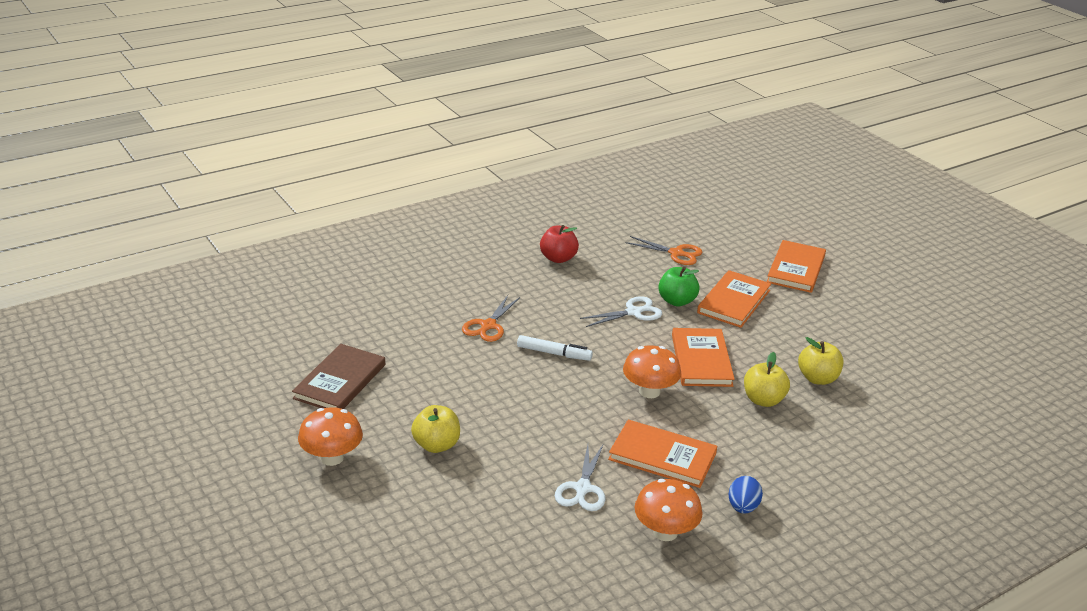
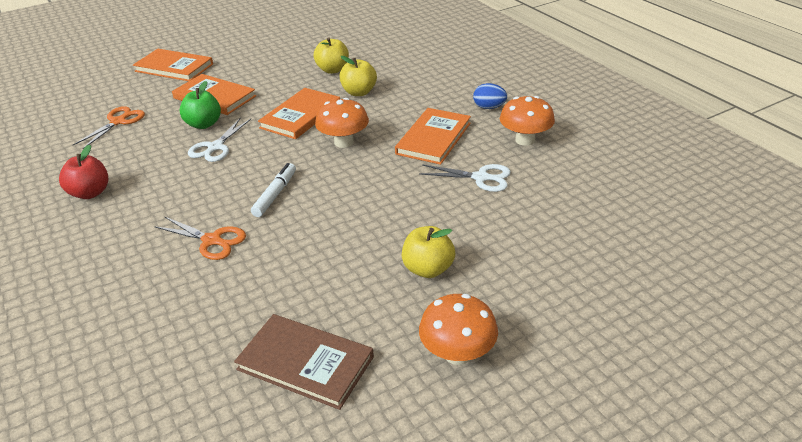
camera: 85 degrees left, 5 degrees up
white scissors [580,296,662,327] -> white scissors turned 135 degrees counterclockwise [188,117,251,162]
orange book [672,328,735,387] -> orange book turned 60 degrees counterclockwise [258,88,340,139]

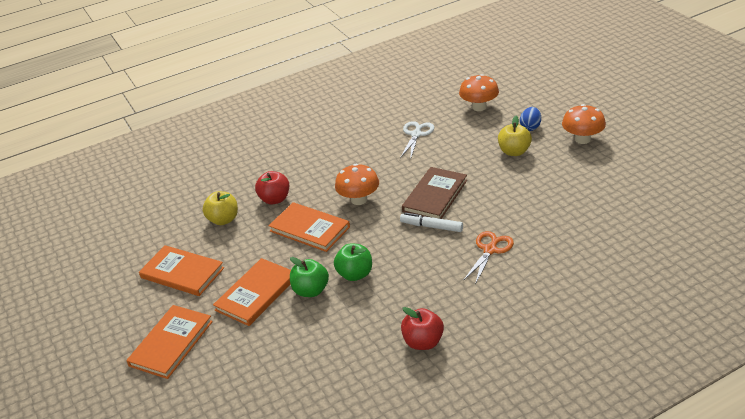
camera: 85 degrees left, 0 degrees up
orange scissors [73,106,145,149] -> none
white scissors [188,117,251,162] -> green apple [334,243,372,281]
brown book [234,314,374,410] -> brown book moved to [402,167,467,219]
yellow apple [339,56,377,96] -> red apple [255,171,289,205]
orange book [395,108,471,165] -> orange book moved to [139,245,224,296]
blue egg [473,83,507,109] -> blue egg moved to [520,107,541,131]
orange mushroom [500,96,555,146] -> orange mushroom moved to [459,74,499,111]

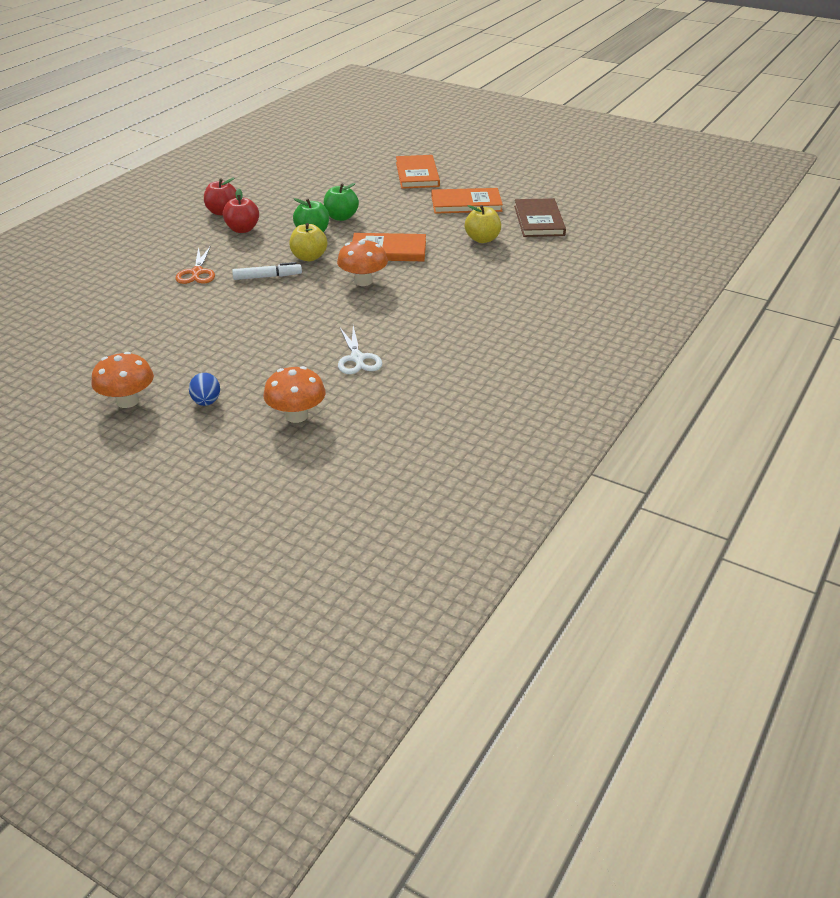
camera: 145 degrees right, 0 degrees up
orange book [213,258,291,326] -> none
red apple [255,171,289,205] -> red apple moved to [223,189,259,233]
brown book [402,167,467,219] -> brown book moved to [514,198,566,237]
yellow apple [498,116,532,156] -> yellow apple moved to [289,223,328,261]

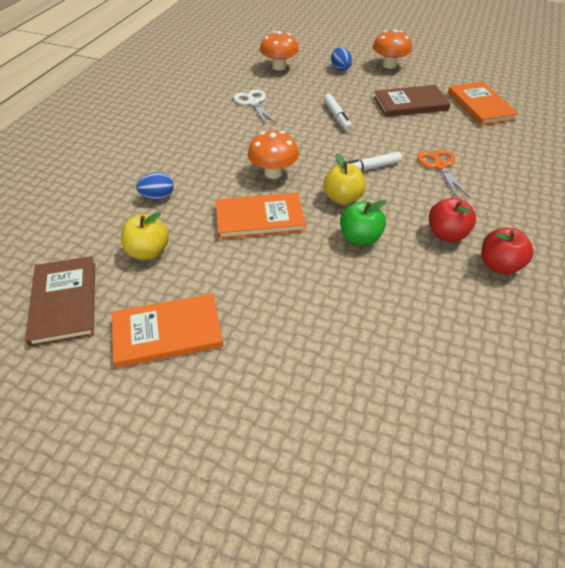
camera: 170 degrees right, 10 degrees up
green apple [324,183,359,221] -> none
orange book [396,155,440,189] -> orange book moved to [448,82,519,126]
none -> blue egg [136,172,174,200]
none -> white marker [324,94,352,131]
none -> brown book [374,85,451,117]

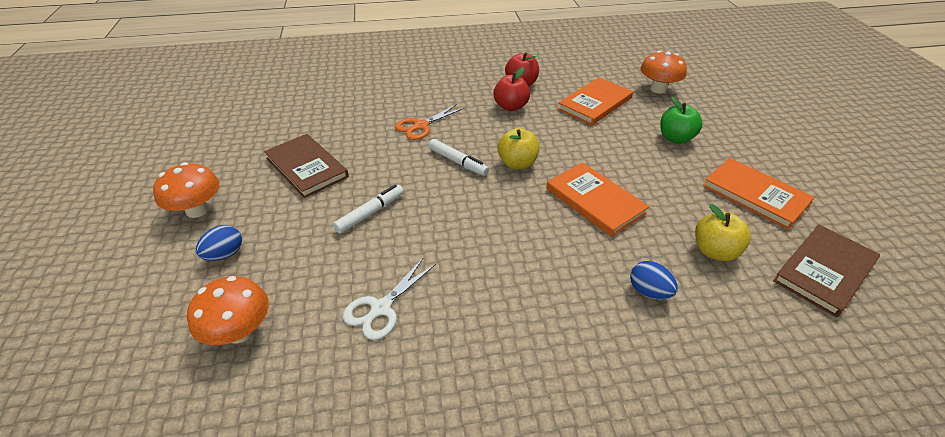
camera: 120 degrees left, 5 degrees down
orange mushroom [248,131,299,179] -> orange mushroom moved to [640,51,687,93]
green apple [340,200,387,246] -> green apple moved to [660,97,703,144]
orange book [448,82,519,126] -> orange book moved to [558,77,633,125]

